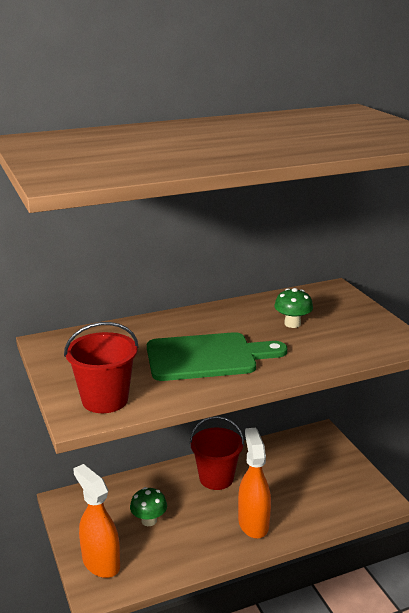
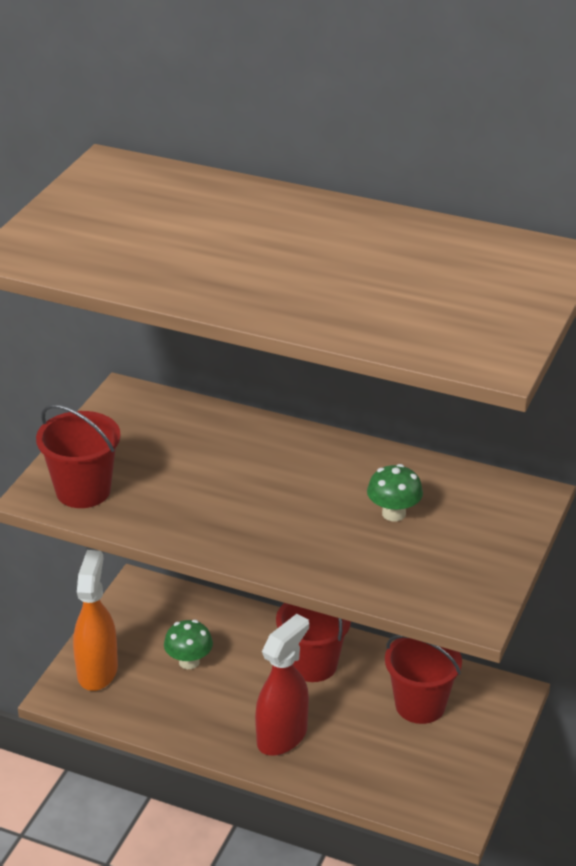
camera: 45 degrees right, 10 degrees up
green cutting board [147,332,287,381] -> none
orange spray bottle [238,428,271,538] -> red spray bottle [255,614,309,756]
none -> red bucket [385,635,462,724]

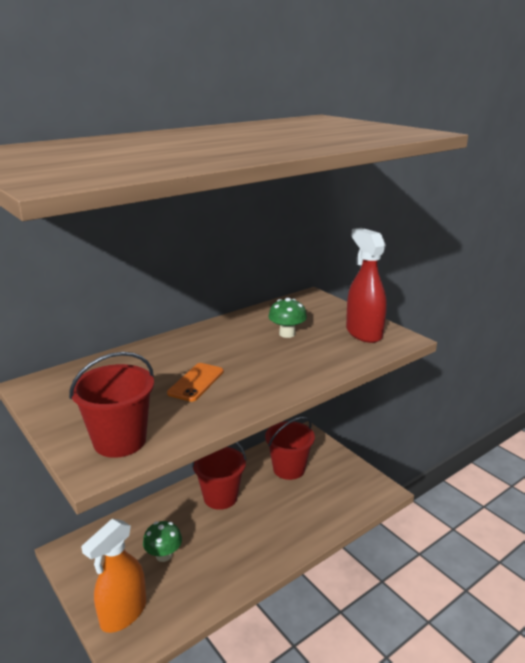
camera: 60 degrees left, 10 degrees down
orange spray bottle [73,550,118,691] -> orange spray bottle turned 90 degrees counterclockwise [81,519,146,633]
red spray bottle [255,614,309,756] -> red spray bottle moved to [346,228,387,343]
none -> orange phone [167,363,224,402]

